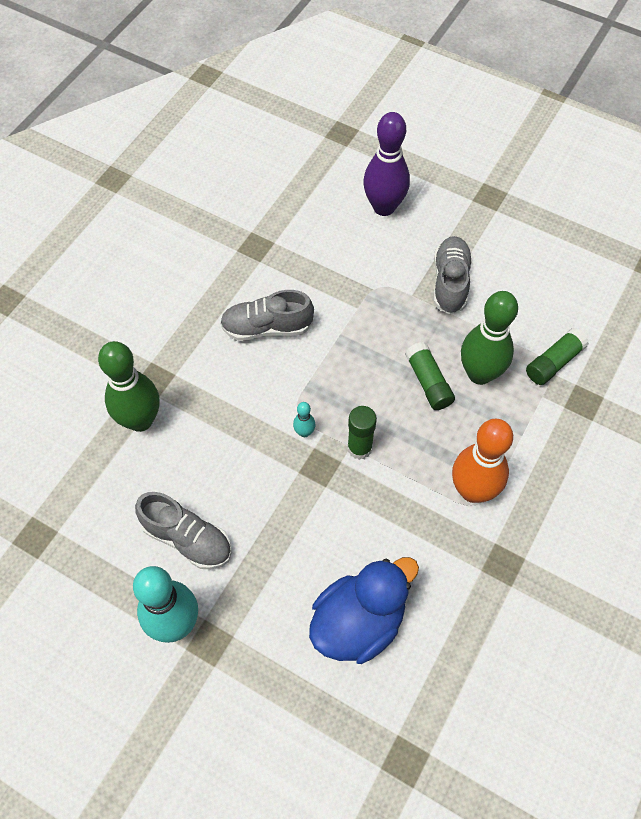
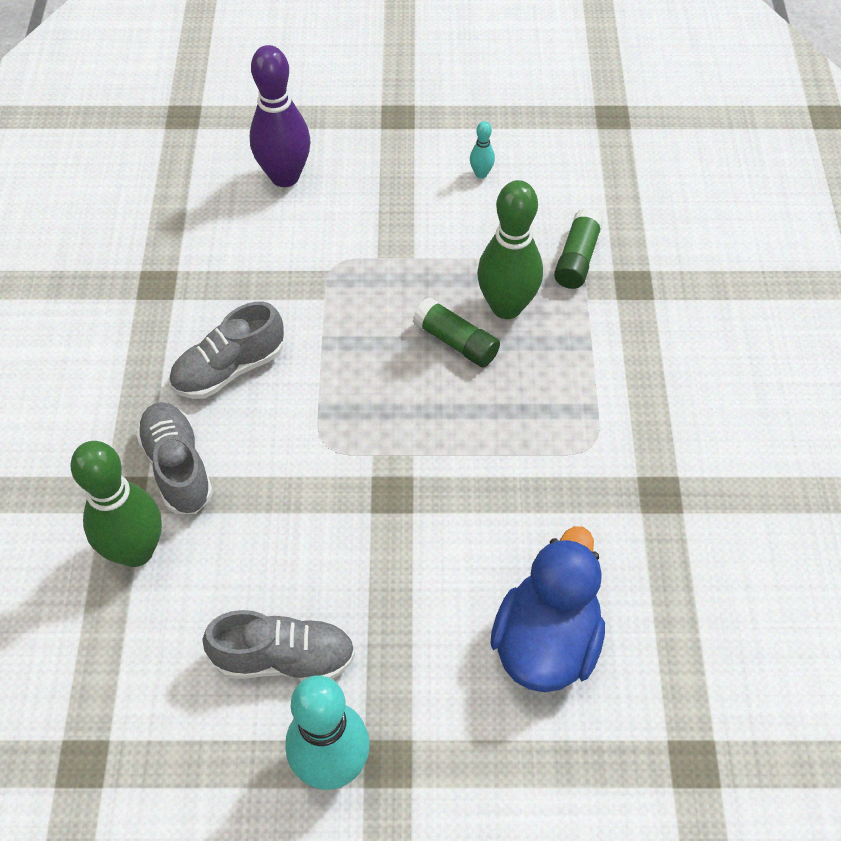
camera: 30 degrees left, 5 degrees down
turquoise bowling pin [293,402,316,437] -> turquoise bowling pin moved to [470,121,495,178]
green glue stick [347,406,377,460] -> none
grey shoe [434,236,472,314] -> grey shoe moved to [136,402,213,514]
orange bowling pin [452,419,513,503] -> none

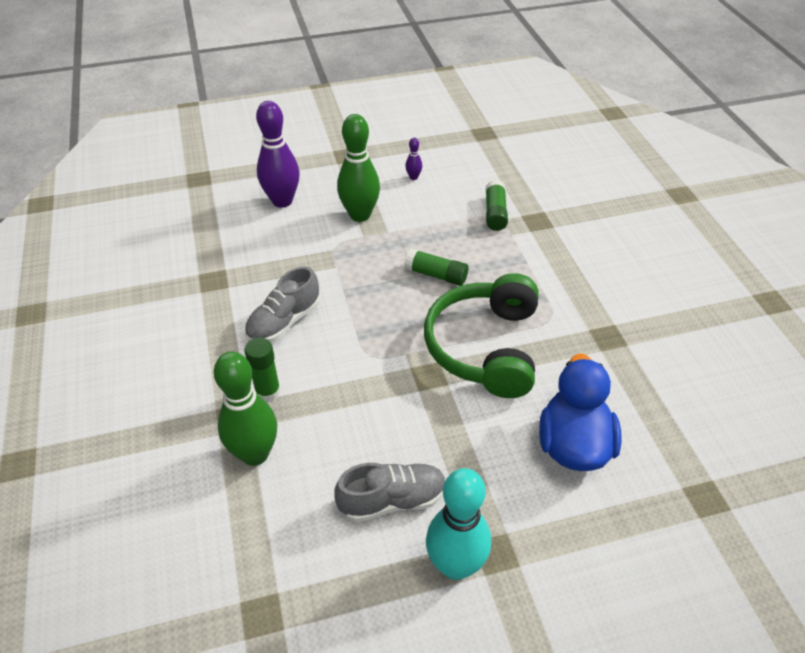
camera: 15 degrees left, 10 degrees down
grey shoe [136,402,213,514] -> green glue stick [245,337,281,402]
turquoise bowling pin [470,121,495,178] -> purple bowling pin [405,138,422,180]
green bowling pin [477,180,543,319] -> green bowling pin moved to [337,114,380,222]
none -> green headphones [424,273,539,398]

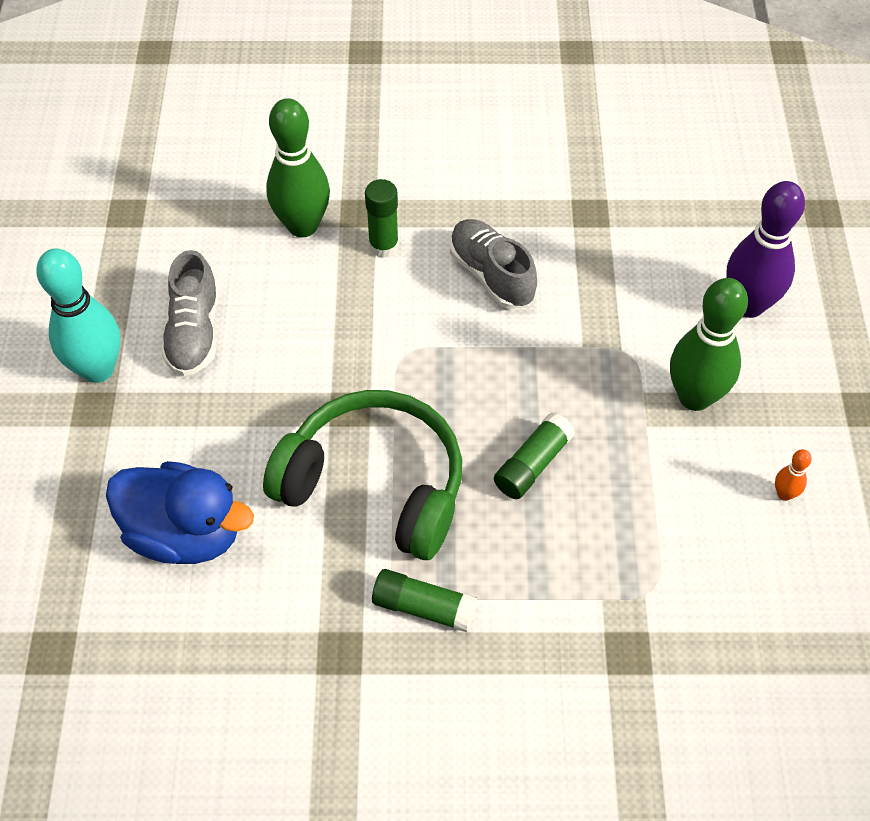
camera: 105 degrees right, 10 degrees up
purple bowling pin [405,138,422,180] -> orange bowling pin [775,449,812,501]
green glue stick [486,180,508,231] -> green glue stick moved to [372,569,477,632]

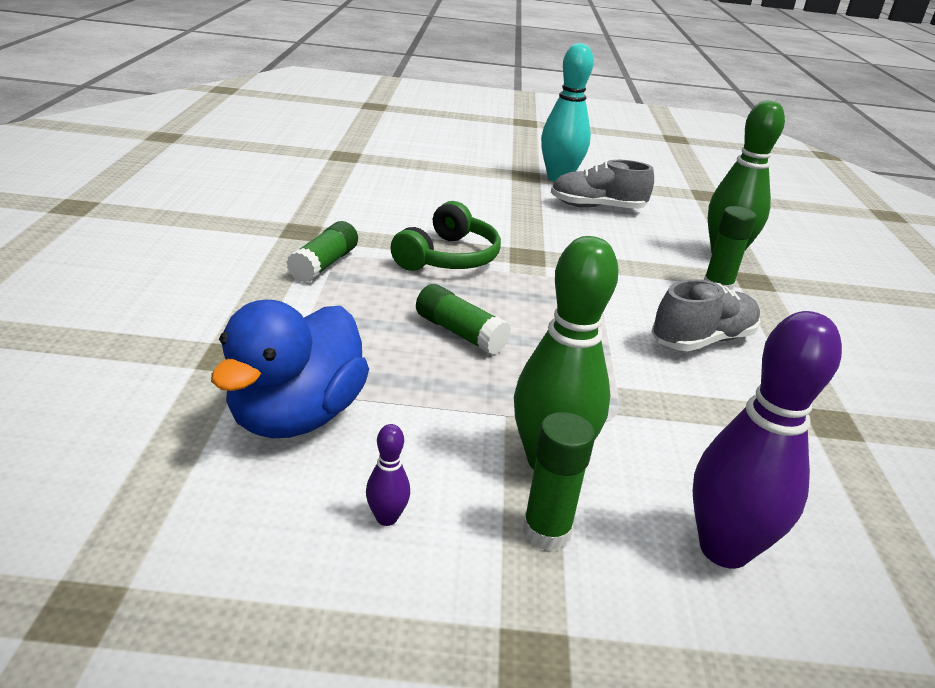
camera: 90 degrees right, 25 degrees down
blue duck [106,461,254,564] -> blue duck moved to [211,300,369,438]
green headphones [263,390,462,560] -> green headphones [390,201,501,271], size x0.66
orange bowling pin [775,449,812,501] -> purple bowling pin [366,424,410,526]
none -> green glue stick [522,412,595,551]

